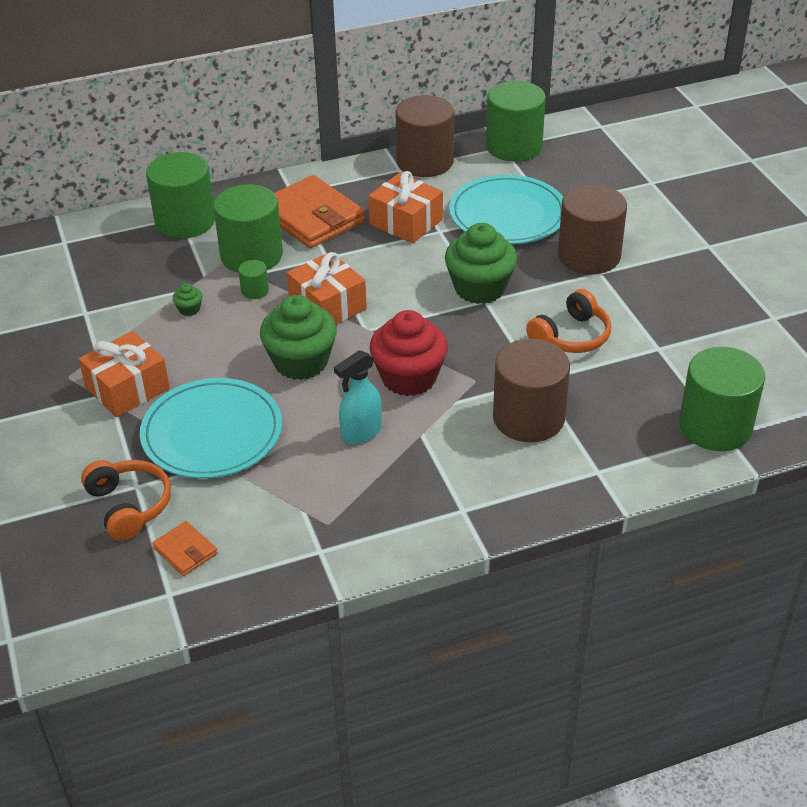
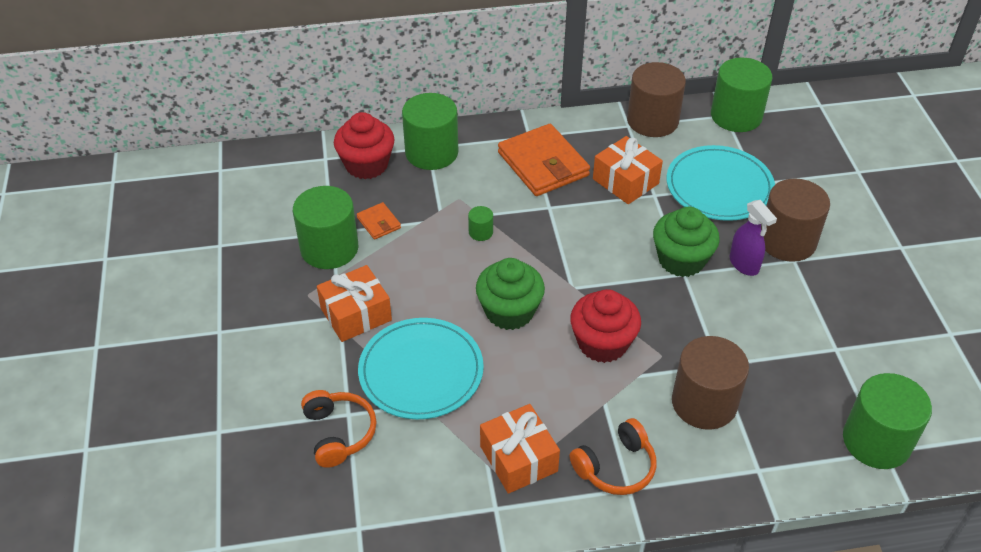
camera: 10 degrees right, 5 degrees up
orange wallet [152,521,218,576] -> orange wallet moved to [357,202,401,240]
green cupcake [173,283,202,316] -> none
green cylinder [213,184,283,273] -> green cylinder moved to [293,186,358,269]
orange gift [287,252,367,324] -> orange gift moved to [480,404,560,494]
turquoise spray bottle [334,350,382,445] -> none
orange headphones [526,289,611,353] -> orange headphones moved to [570,418,656,495]
none -> red cupcake [334,112,395,179]
none -> purple spray bottle [729,200,777,276]

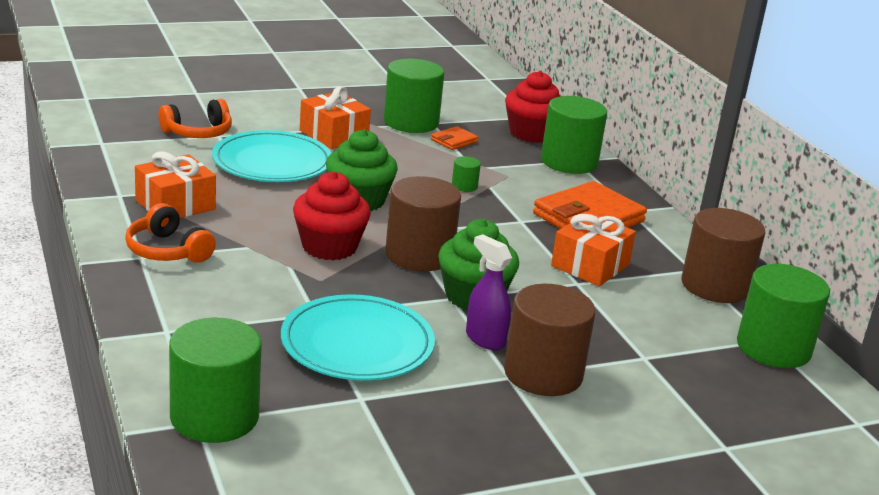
camera: 75 degrees right, 20 degrees down
turquoise plate [667,145,775,221] -> turquoise plate moved to [281,294,435,380]
brown cylinder [672,336,749,430] -> brown cylinder moved to [385,176,461,271]
purple spray bottle [729,200,777,276] -> purple spray bottle turned 90 degrees clockwise [466,234,512,350]

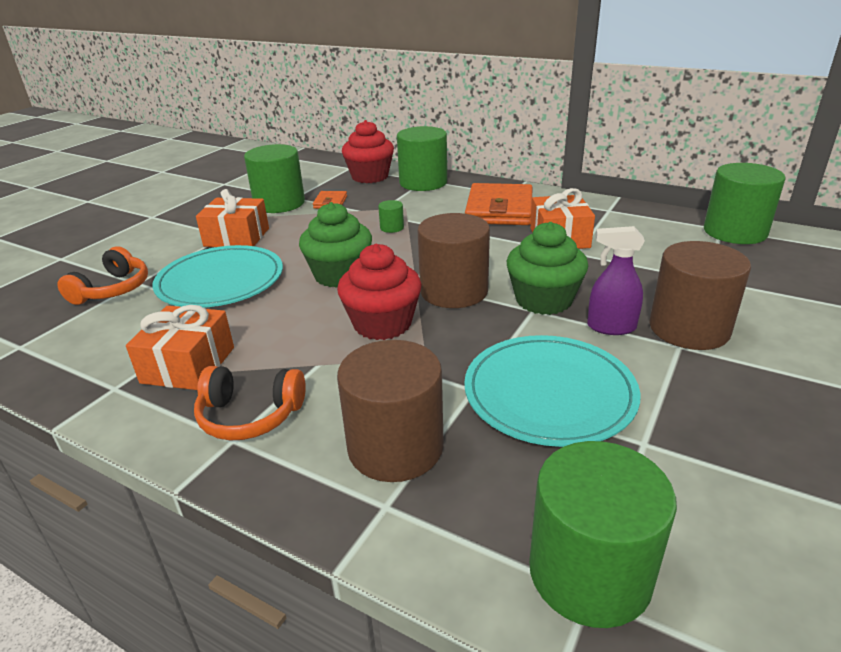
camera: 35 degrees left, 5 degrees up
brown cylinder [682,208,765,303] -> brown cylinder moved to [337,340,444,482]

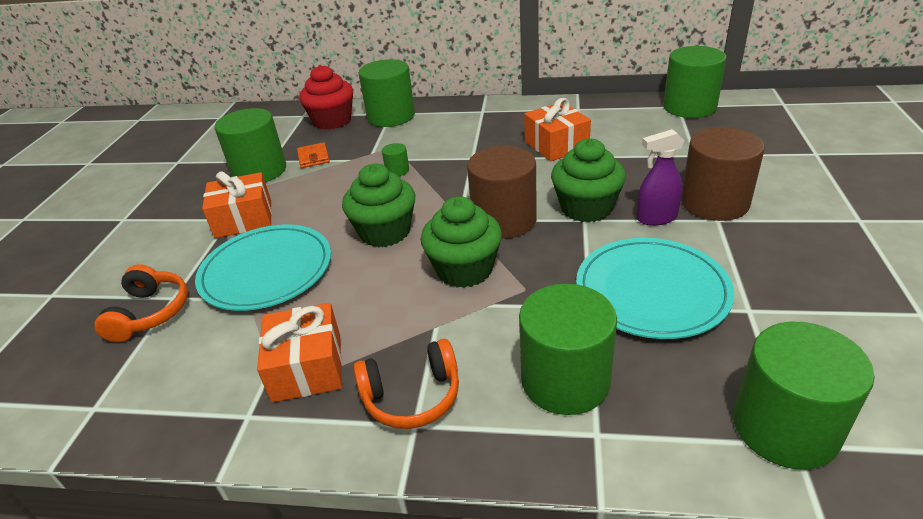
camera: 20 degrees left, 5 degrees up
red cupcake [337,244,421,340] -> green cupcake [421,196,502,288]
brown cylinder [337,340,444,482] -> green cylinder [519,284,617,415]
orange wallet [465,183,533,225] -> none

